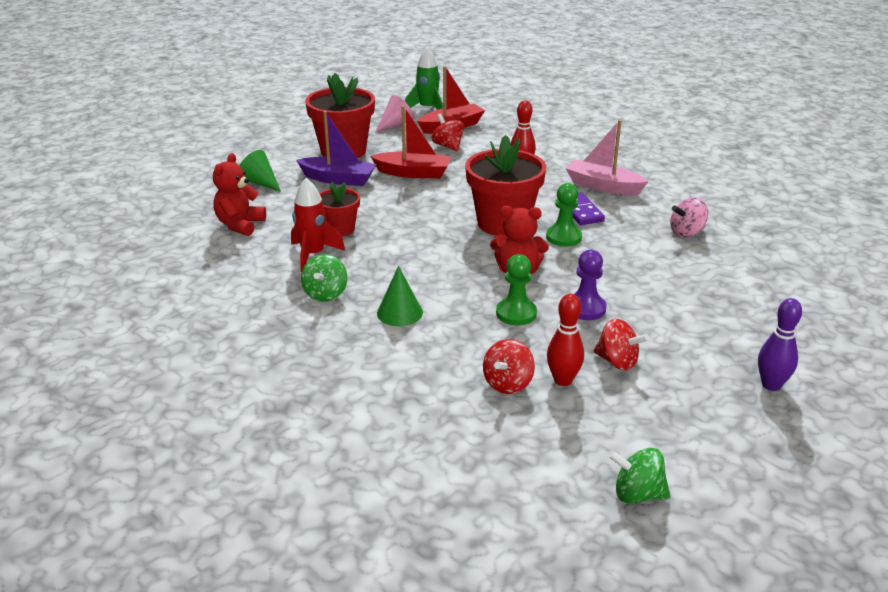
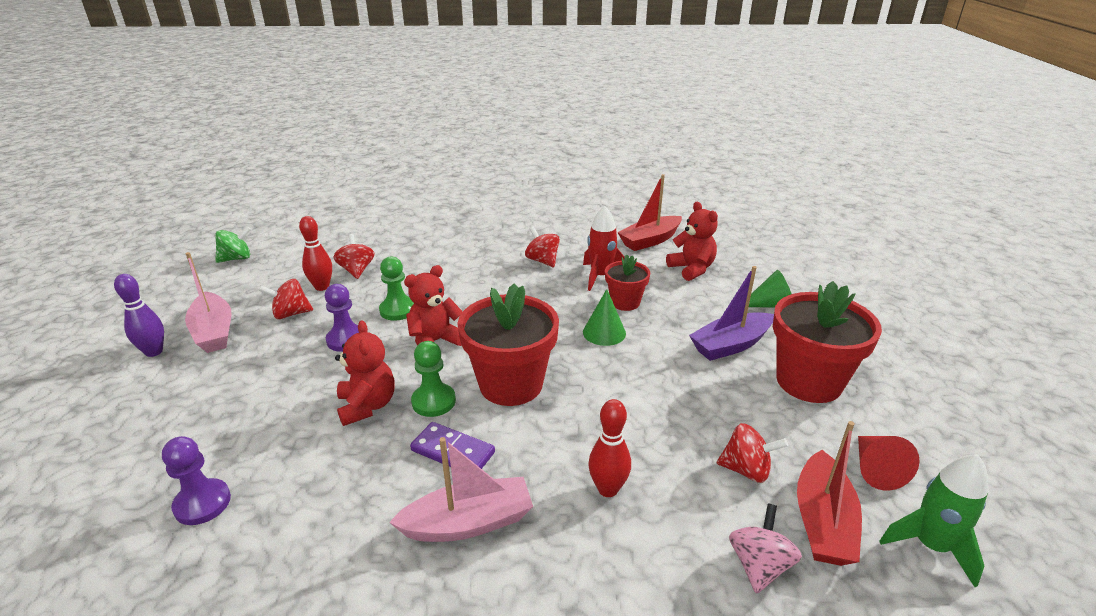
camera: 135 degrees right, 0 degrees up
green spinning top [301,254,347,302] -> red spinning top [525,226,560,267]
red boat [371,106,451,178] -> red boat moved to [617,174,682,251]
pink cone [375,95,414,132] -> red cone [858,436,920,491]
green cone [377,266,423,326] -> green cone moved to [583,289,626,346]
pink spinning top [670,197,708,238] -> pink spinning top moved to [729,504,802,594]
none -> purple pawn [162,436,231,525]
none -> pink boat [185,252,232,353]
none -> red teddy bear [335,320,395,426]

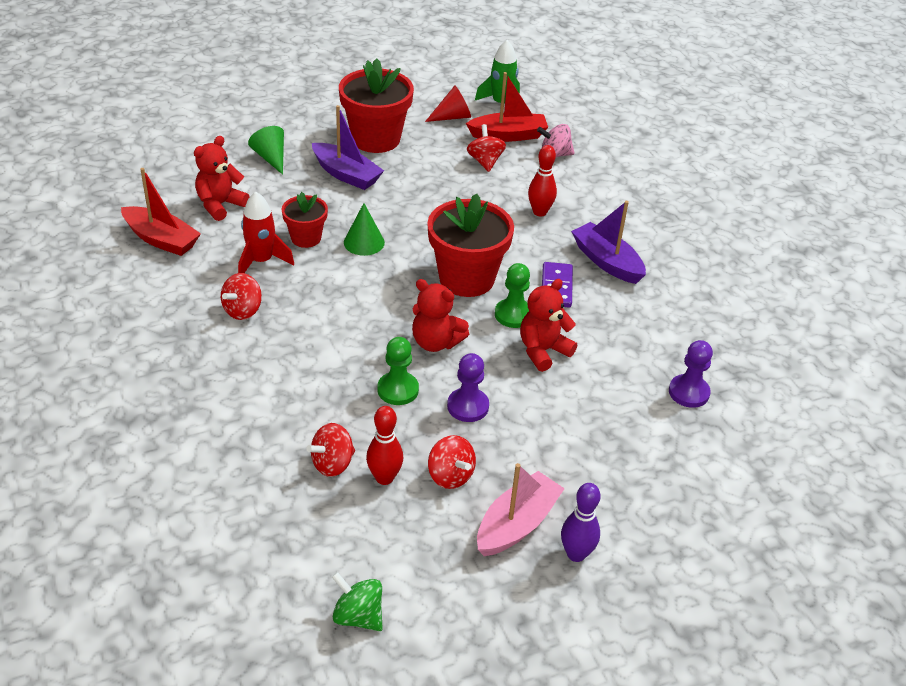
camera: 115 degrees left, 10 degrees up
pink boat [389,437,533,542] -> purple boat [571,201,646,284]

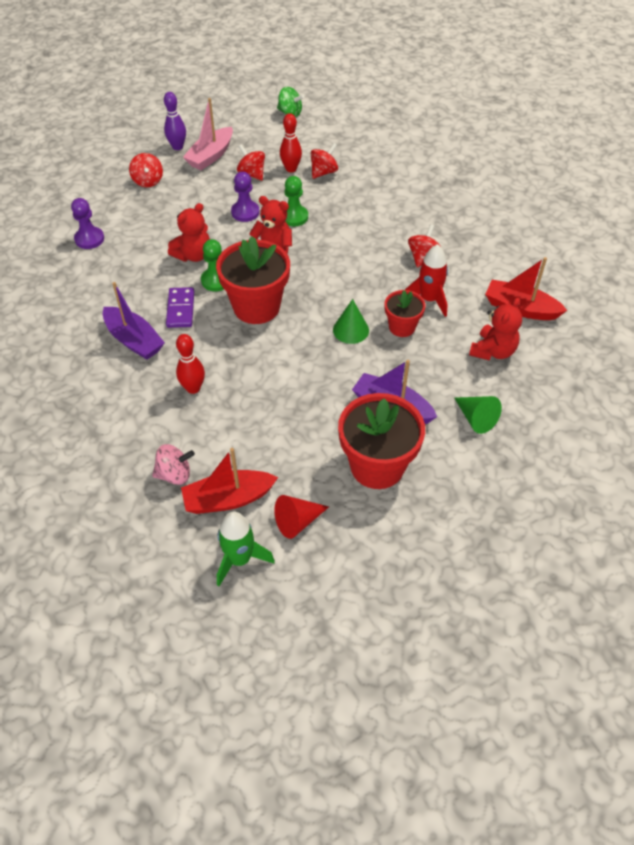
camera: 175 degrees right, 10 degrees up
red spinning top [467,124,506,172] -> red spinning top moved to [129,153,163,187]

